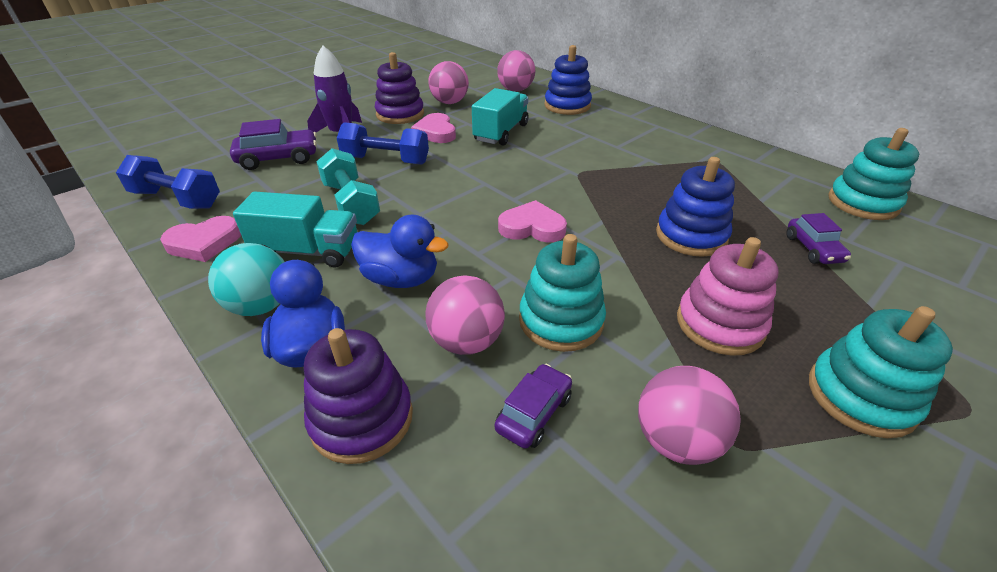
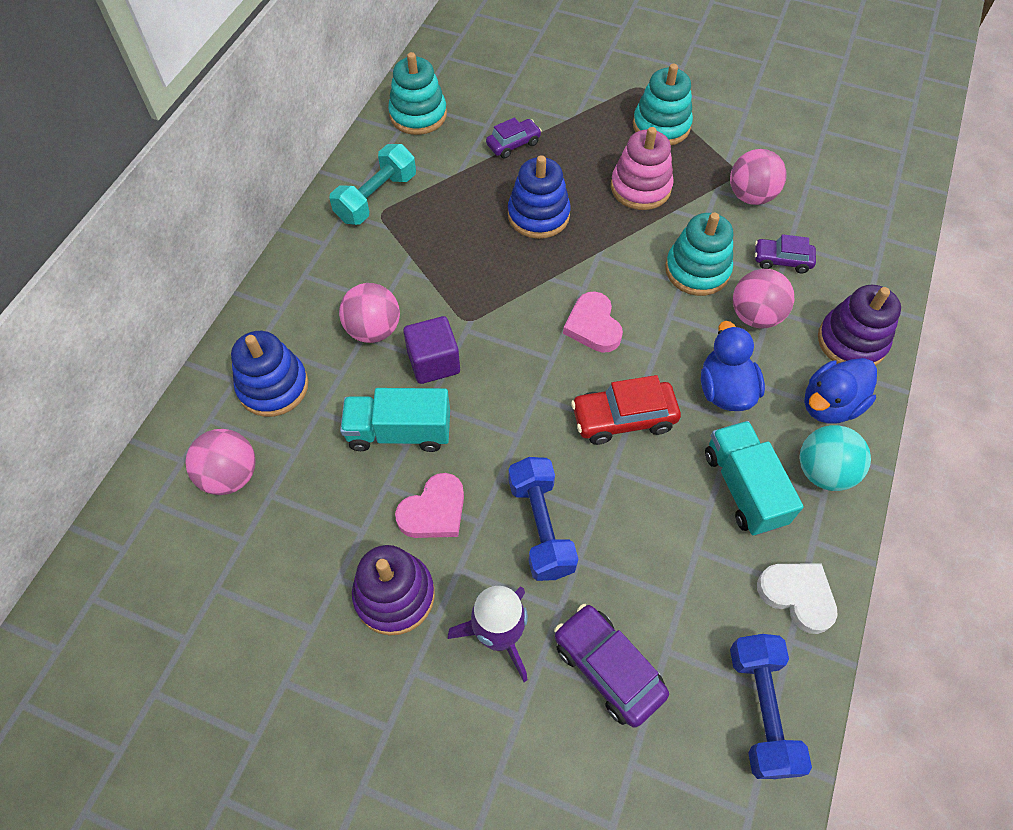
camera: 115 degrees left, 20 degrees up
pink heart [160,216,241,262] -> white heart [757,563,838,634]
turquoise dumbbell [316,148,380,225] -> turquoise dumbbell moved to [329,144,416,225]
pink ball [428,61,469,104] -> pink ball moved to [339,283,400,343]
none -> purple cube [403,316,460,384]
none -> red car [571,375,681,445]

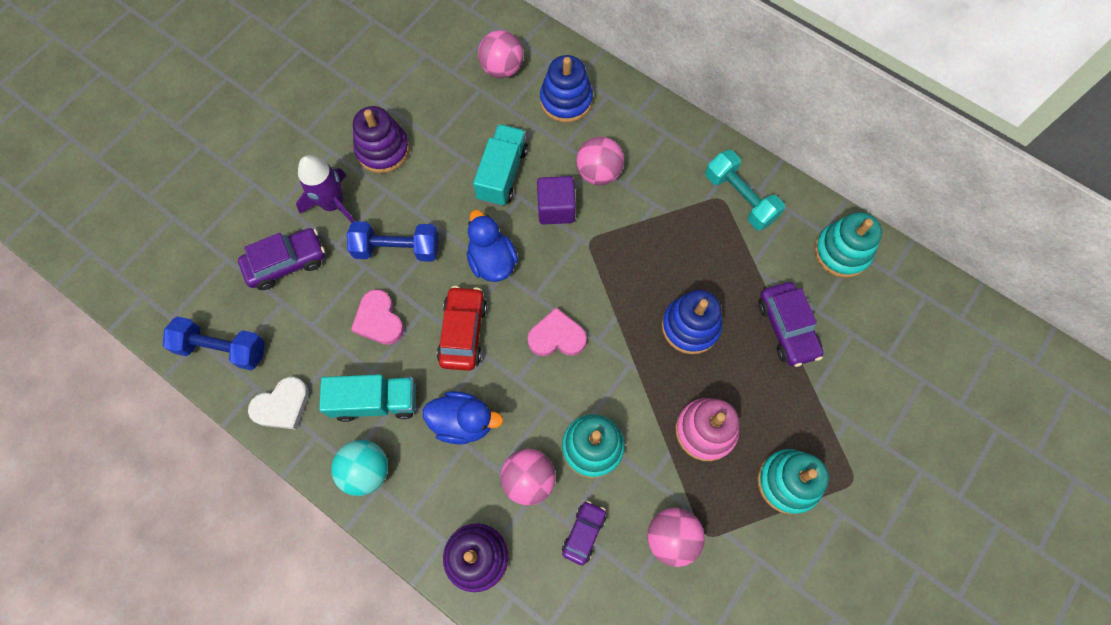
camera: 105 degrees right, 10 degrees up
pink heart [395,473,464,538] -> pink heart moved to [351,289,404,345]
purple car [486,117,542,159] -> purple car [758,282,823,367], size x1.55
blue duck [804,358,877,424] -> blue duck moved to [467,210,518,282]

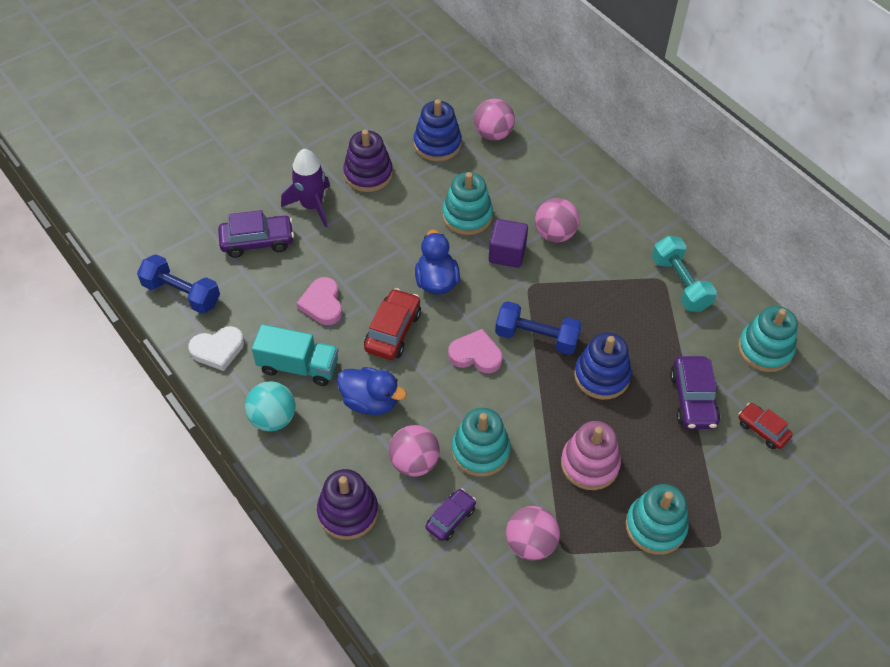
camera: 15 degrees right, 15 degrees down
blue dumbbell [347,221,438,262] -> blue dumbbell moved to [495,301,582,355]
turquoise truck [473,124,528,206] -> turquoise stacking toy [442,172,493,235]
blue stacking toy [540,55,593,123] -> blue stacking toy moved to [414,99,462,161]
none -> red car [738,403,793,449]

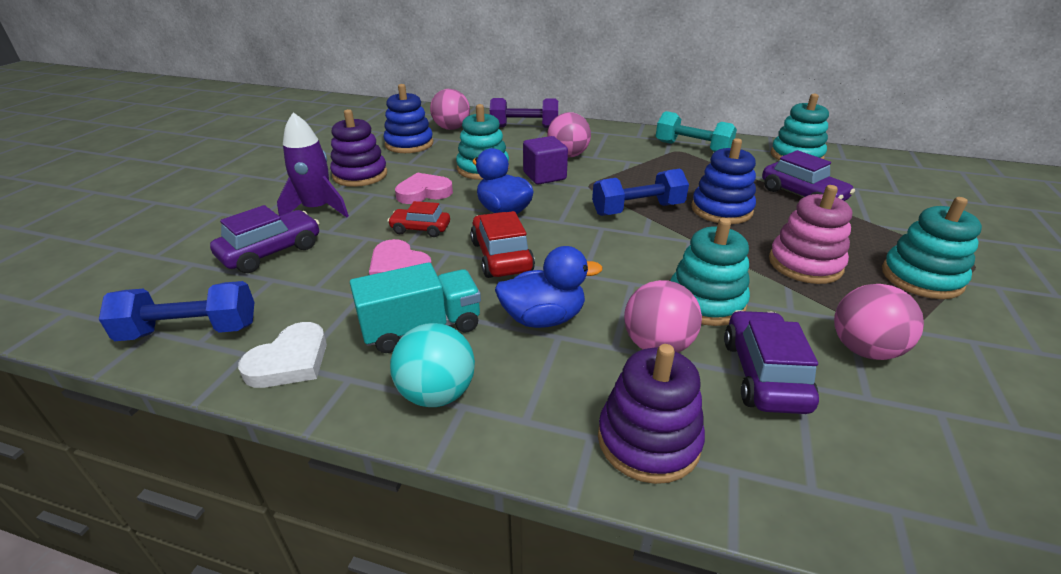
camera: 35 degrees left, 20 degrees down
purple car [426,488,476,541] -> purple car [724,310,819,414], size x1.55
pink heart [448,329,502,373] -> pink heart moved to [395,173,453,204]
red car [738,403,793,449] -> red car moved to [387,201,450,237]
none -> purple dumbbell [490,98,558,128]

